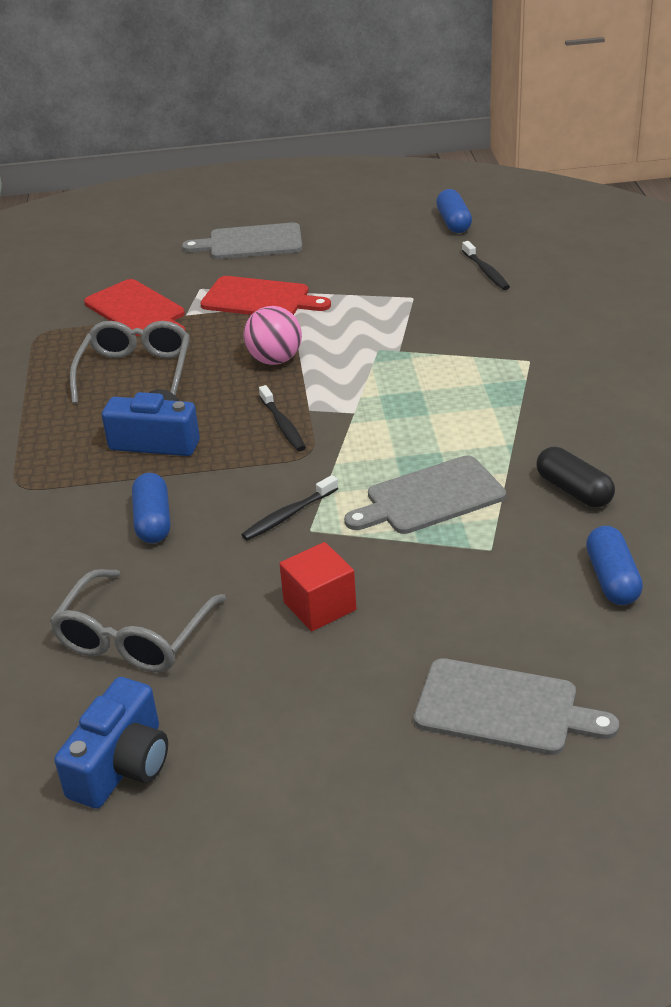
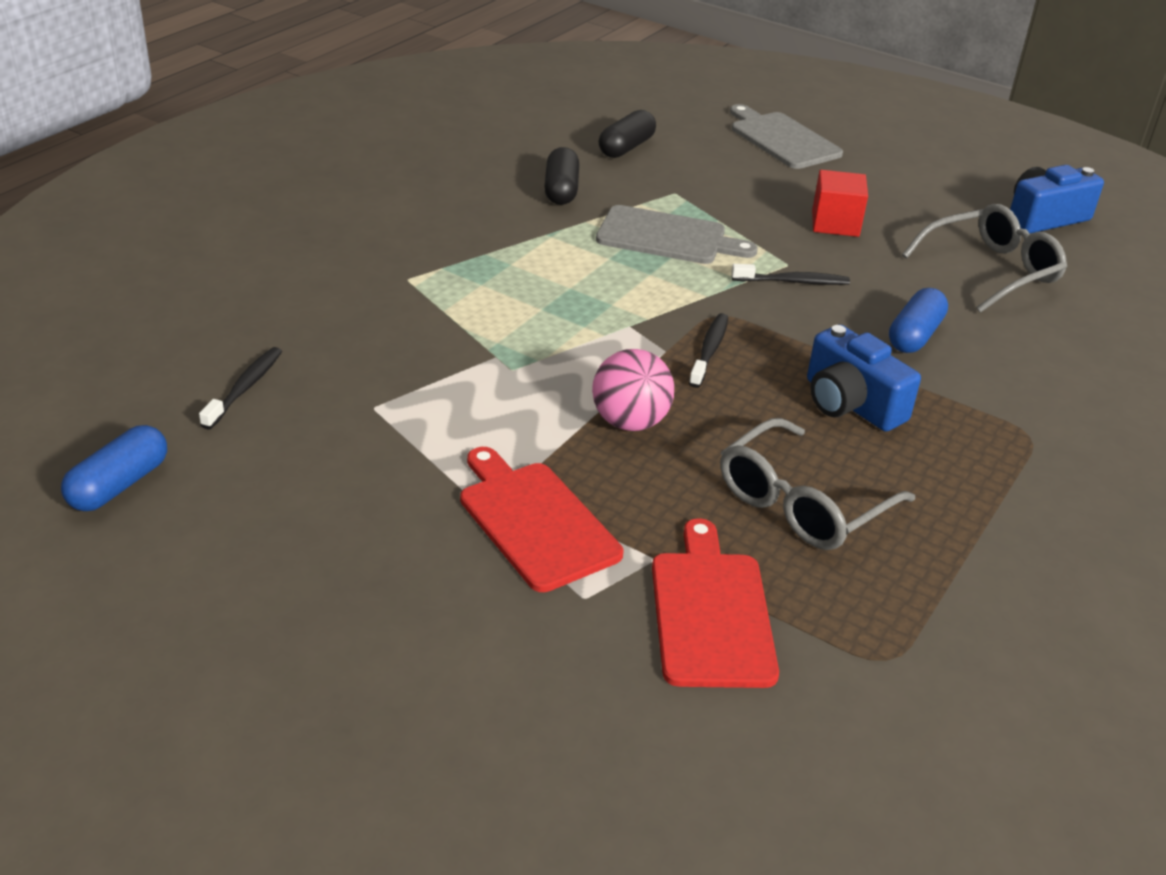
camera: 145 degrees left, 0 degrees up
grey cutting board [182,222,302,259] -> none
blue capsule [586,526,643,605] -> black capsule [599,110,656,158]

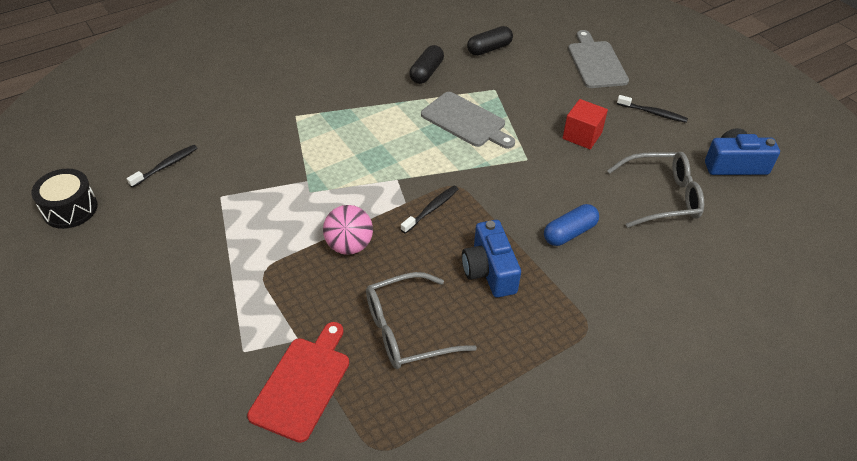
camera: 25 degrees right, 10 degrees up
blue capsule [61,425,167,511] -> black drum [32,169,98,229]
red cutting board [460,447,623,592] -> none
black toothbrush [731,264,850,285] -> black toothbrush moved to [617,95,688,123]

